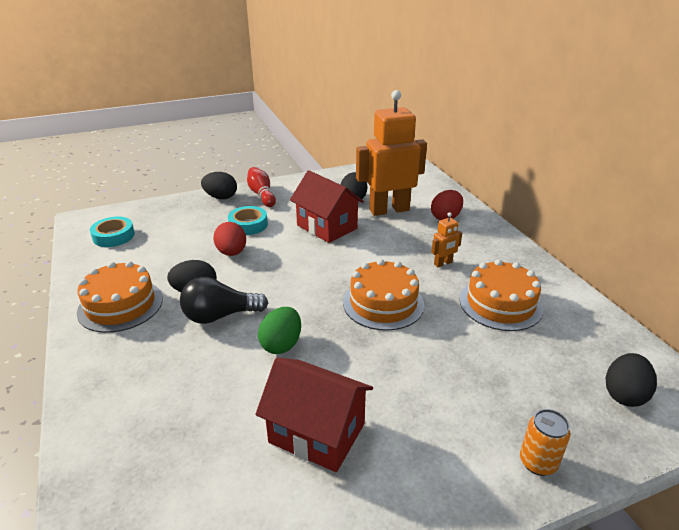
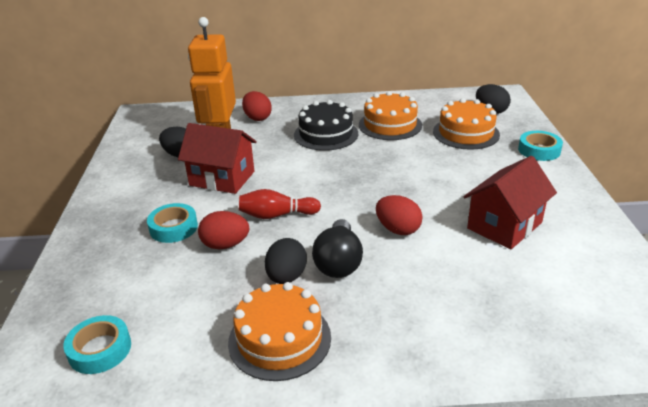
camera: 70 degrees left, 0 degrees up
black egg [201,172,237,199] -> none
red bowling pin [247,167,276,207] -> red bowling pin moved to [239,189,321,219]
green egg [258,307,301,354] -> red egg [376,195,423,235]
red house [290,170,364,243] -> red house turned 45 degrees clockwise [178,123,257,194]
orange cake [343,259,424,331] -> orange cake moved to [433,98,500,150]
orange robot [431,212,462,267] -> black cake [294,100,358,151]
orange can [520,409,570,476] -> turquoise tape [518,131,563,161]

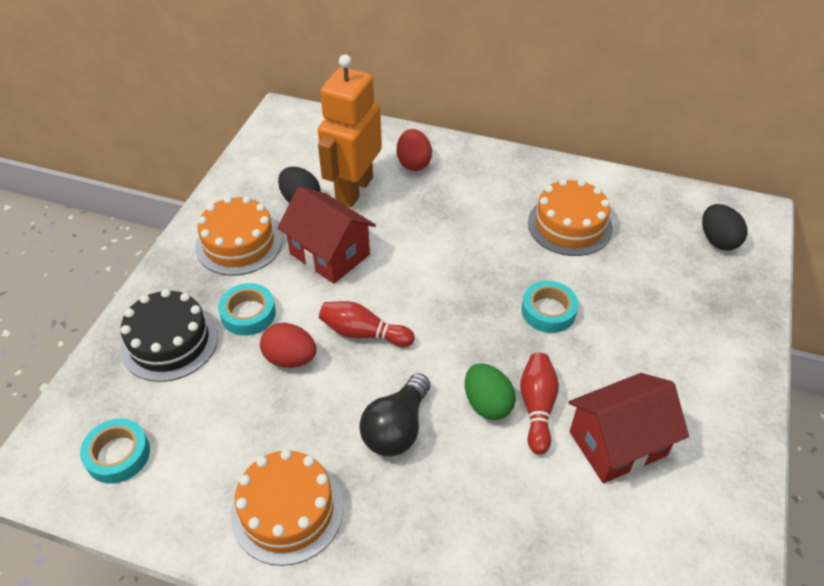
camera: 20 degrees right, 15 degrees up
black egg [265,238,307,284] -> none
black cake [294,100,358,151] -> black cake moved to [120,289,218,382]
red egg [376,195,423,235] -> green egg [465,363,516,420]
orange cake [433,98,500,150] -> orange cake moved to [195,196,282,276]
turquoise tape [518,131,563,161] -> turquoise tape moved to [522,281,578,333]
none -> red bowling pin [520,353,559,455]

